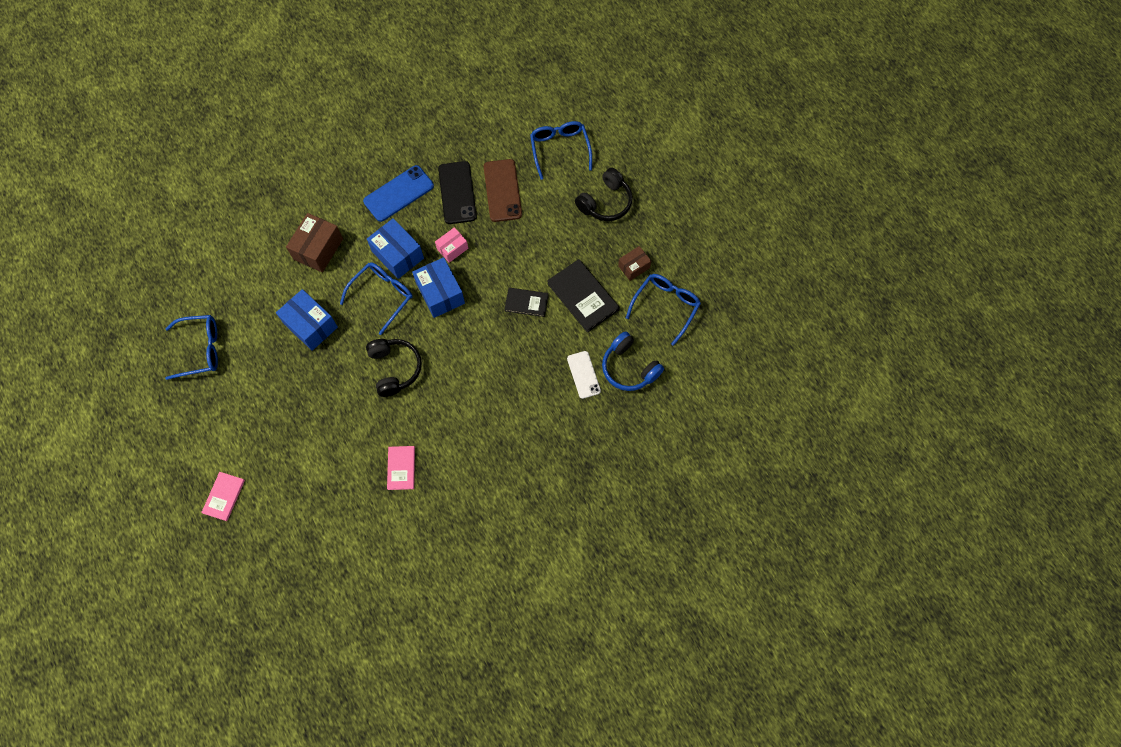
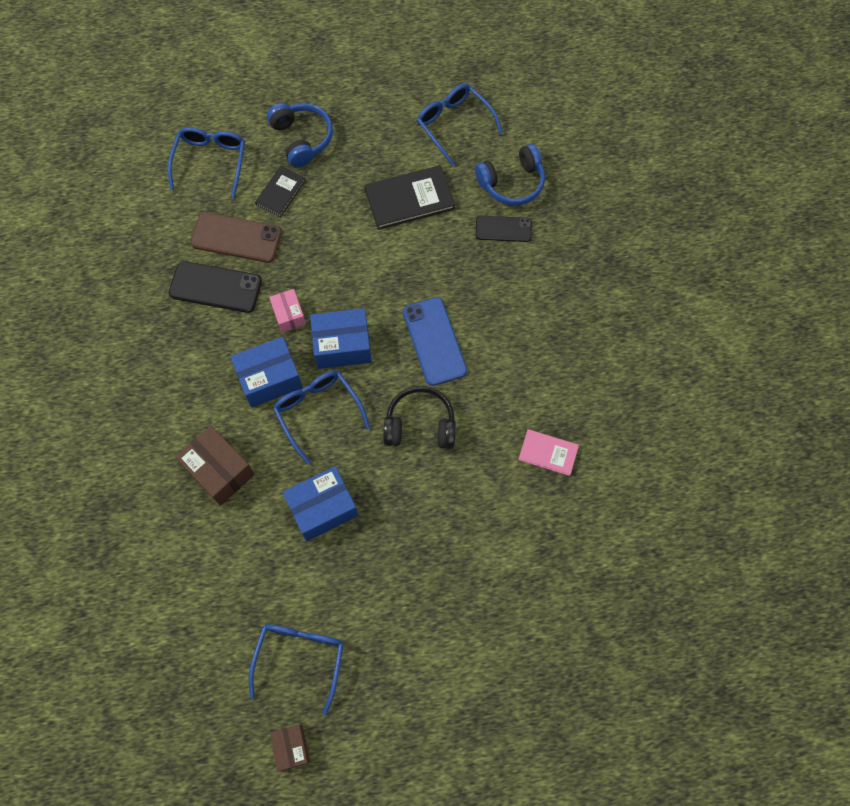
camera: 70 degrees left, 0 degrees up
pink book [201,472,245,521] -> none
blue phone [363,165,434,222] -> blue phone moved to [403,297,467,386]
black book [504,288,549,317] -> black book moved to [255,166,306,217]
blue glasses [530,121,592,180] -> blue glasses turned 90 degrees clockwise [168,127,245,198]
white phone [567,351,601,399] -> black phone [476,216,532,242]
black headphones [575,168,633,221] -> blue headphones [267,103,333,167]
brown box [618,246,651,281] -> brown box moved to [270,724,310,771]

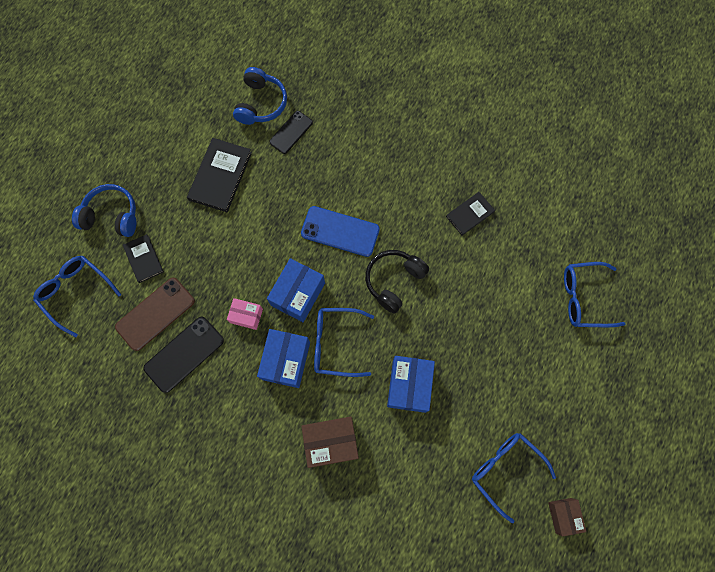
camera: 55 degrees left, 5 degrees up
brown box [270,724,310,771] -> brown box turned 60 degrees clockwise [548,498,586,537]
blue glasses [417,84,503,166] -> blue glasses moved to [564,262,625,327]
pink book [518,429,579,476] -> black book [446,192,495,236]

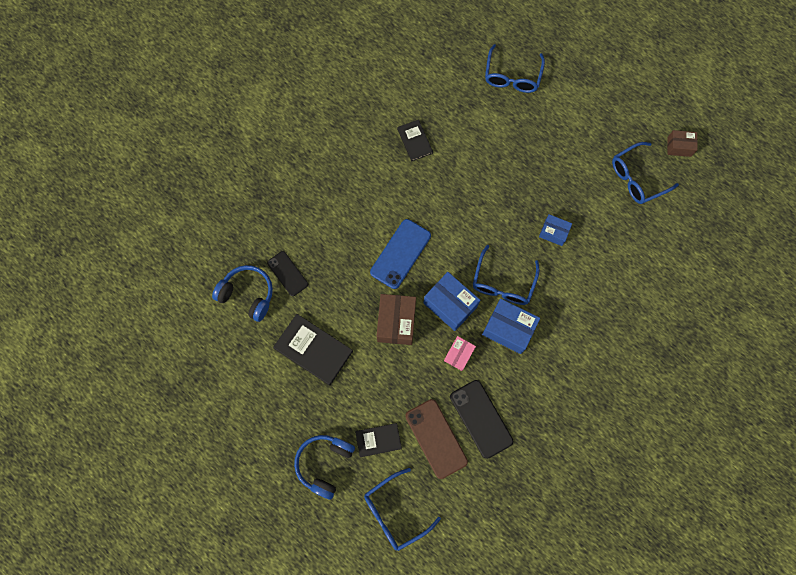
camera: 75 degrees left, 0 degrees up
brown box [301,417,359,468] -> brown box moved to [377,294,416,345]
black headphones [365,250,429,314] -> none
blue box [387,356,435,413] -> blue box [539,214,572,246], size x0.59

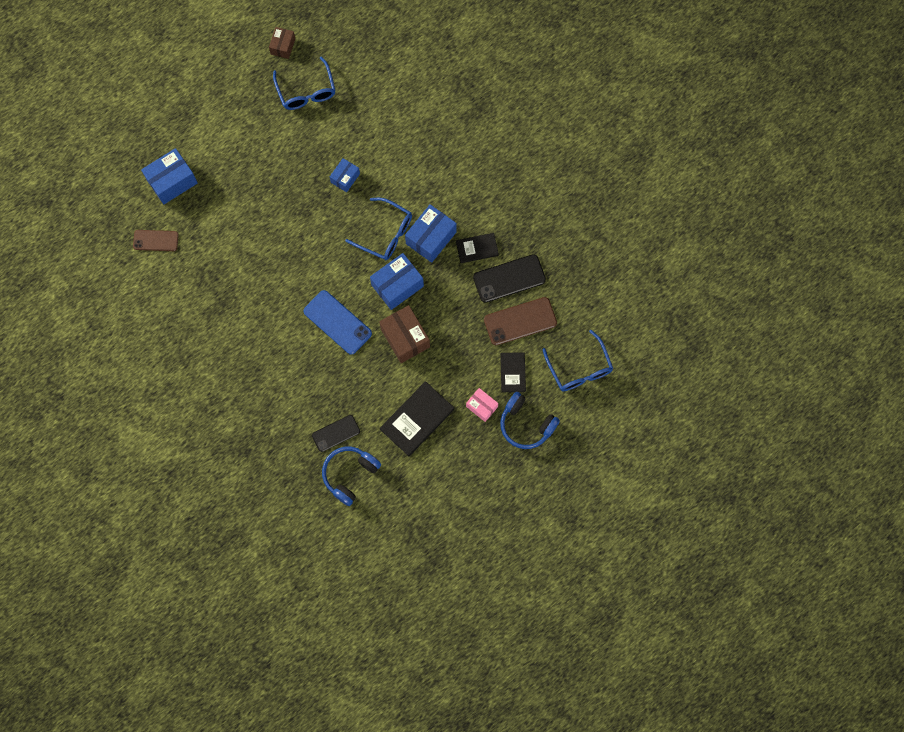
camera: 80 degrees left, 0 degrees up
brown box [377,294,416,345] -> brown box turned 45 degrees clockwise [379,305,430,363]
black book [397,120,433,161] -> black book moved to [456,233,499,263]
pink box [444,336,476,371] -> pink box moved to [466,388,498,422]
blue glasses [485,44,545,93] -> blue box [141,148,198,204]
none -> brown phone [133,230,179,251]

